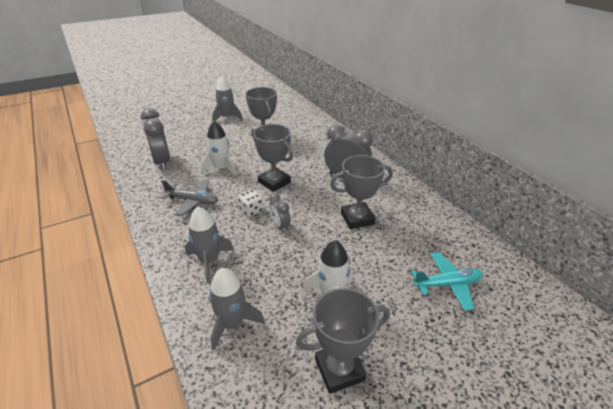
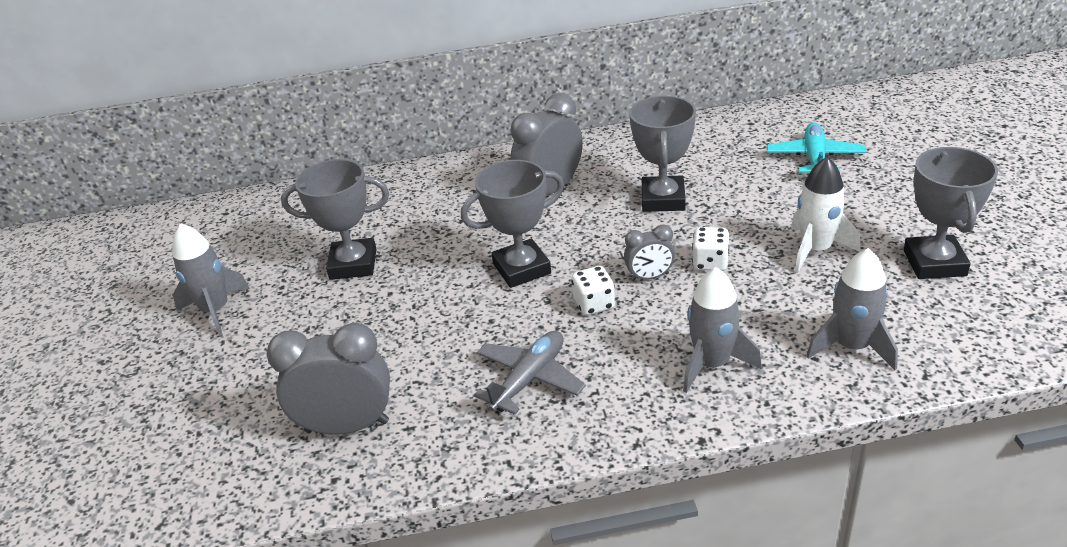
camera: 65 degrees left, 0 degrees up
white rocket [201,121,237,176] -> none
none -> white dice [692,227,729,271]

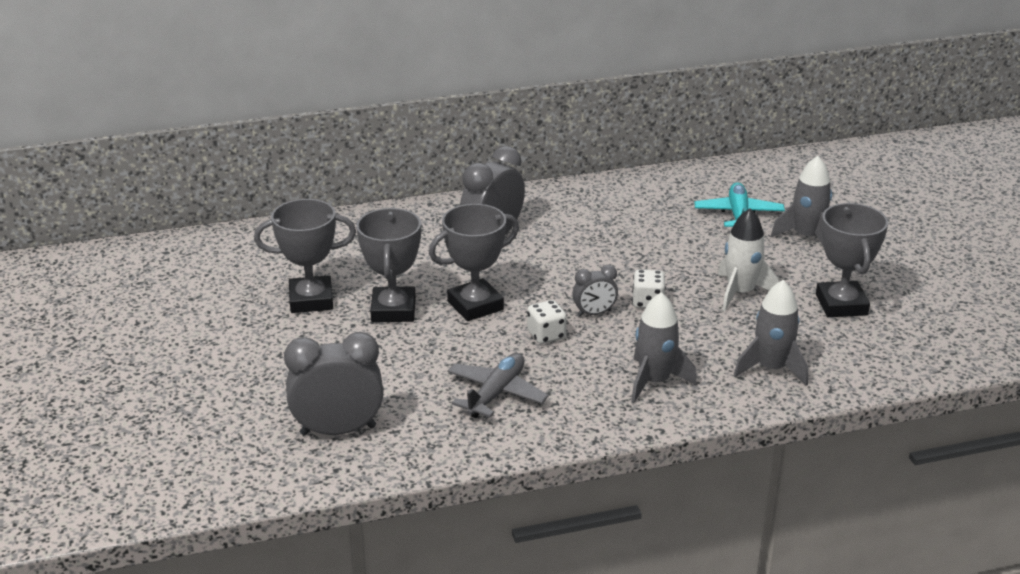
camera: 10 degrees left, 5 degrees down
grey rocket [172,223,250,336] -> grey rocket moved to [771,156,832,247]
grey trophy [629,96,696,212] -> grey trophy moved to [356,208,421,322]

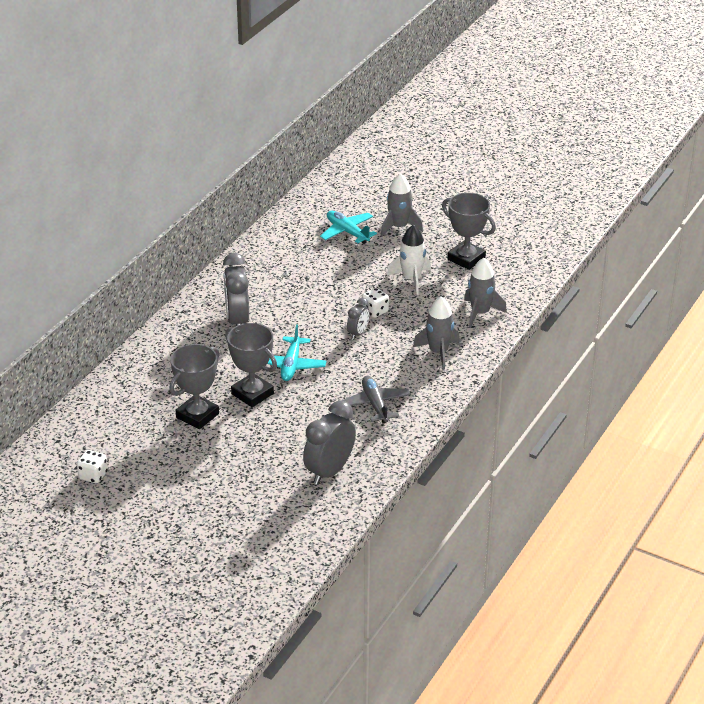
camera: 45 degrees left, 5 degrees up
grey trophy [429,204,519,321] -> turquoise plane [267,325,327,381]
white dice [527,300,567,344] -> white dice moved to [77,450,108,483]

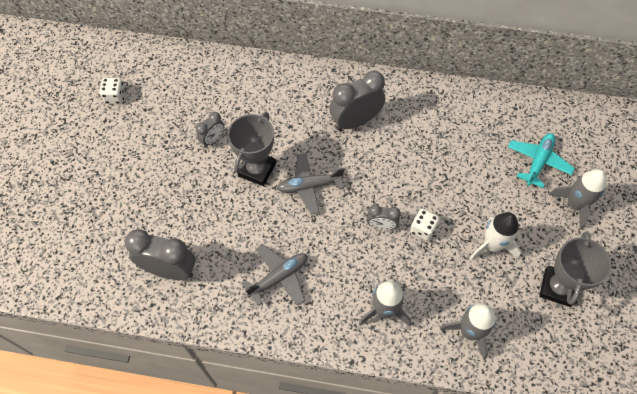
camera: 70 degrees right, 25 degrees up
grey trophy [169,344,219,429] -> grey clock [196,112,224,147]
turquoise plane [267,325,327,381] -> grey plane [277,153,344,214]

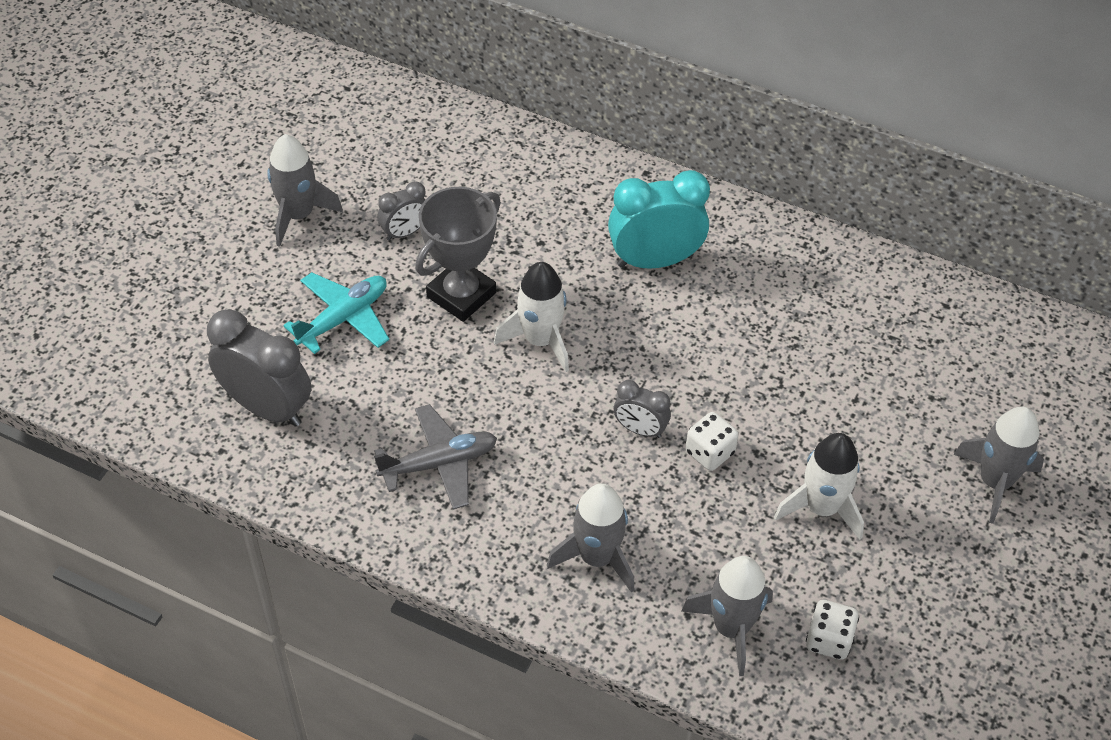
camera: 15 degrees right, 10 degrees down
white dice [99,78,126,104] -> white dice moved to [806,600,859,660]
grey plane [277,153,344,214] -> white rocket [494,262,569,372]
grey clock [329,71,385,130] -> turquoise clock [608,170,710,269]
turquoise plane [508,133,575,188] -> turquoise plane moved to [283,272,389,354]
grey trophy [539,231,611,307] -> none
none -> grey rocket [267,134,343,247]

